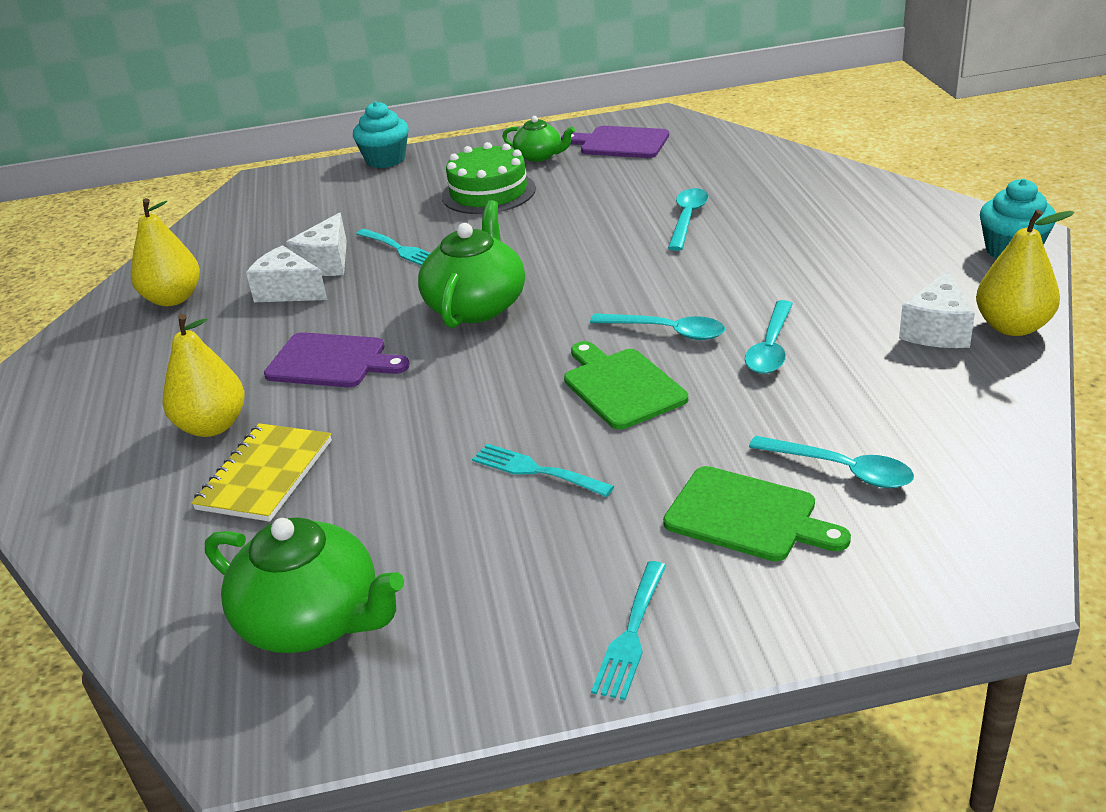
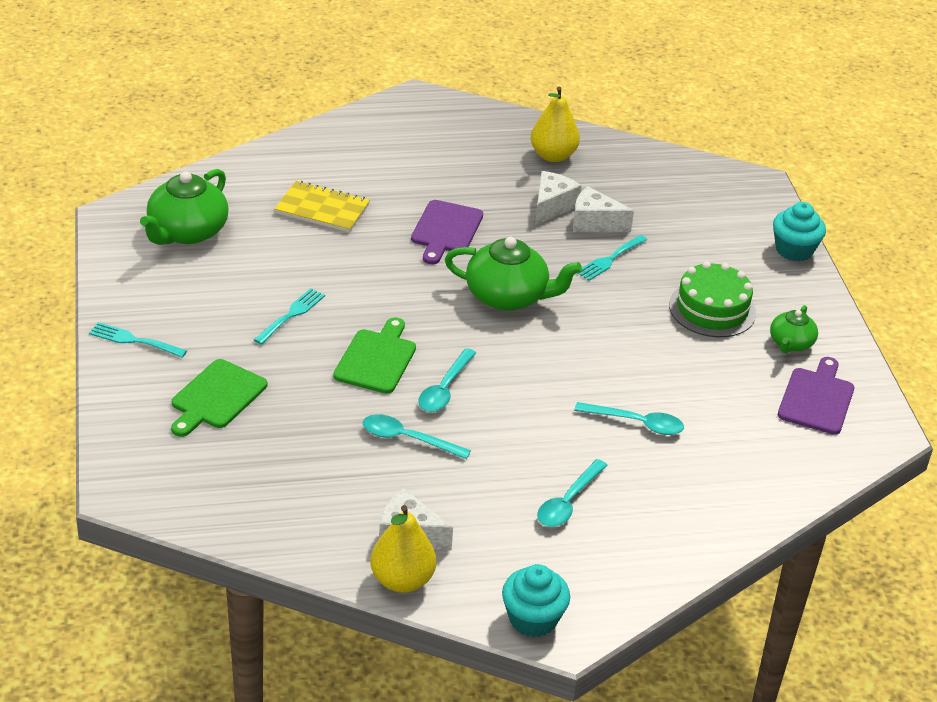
camera: 85 degrees right, 5 degrees up
yellow pear [163,314,245,437] -> none
green cutting board [564,341,688,429] -> green cutting board turned 45 degrees counterclockwise [333,317,416,394]
turquoise spoon [749,436,914,488] -> turquoise spoon moved to [537,459,608,527]

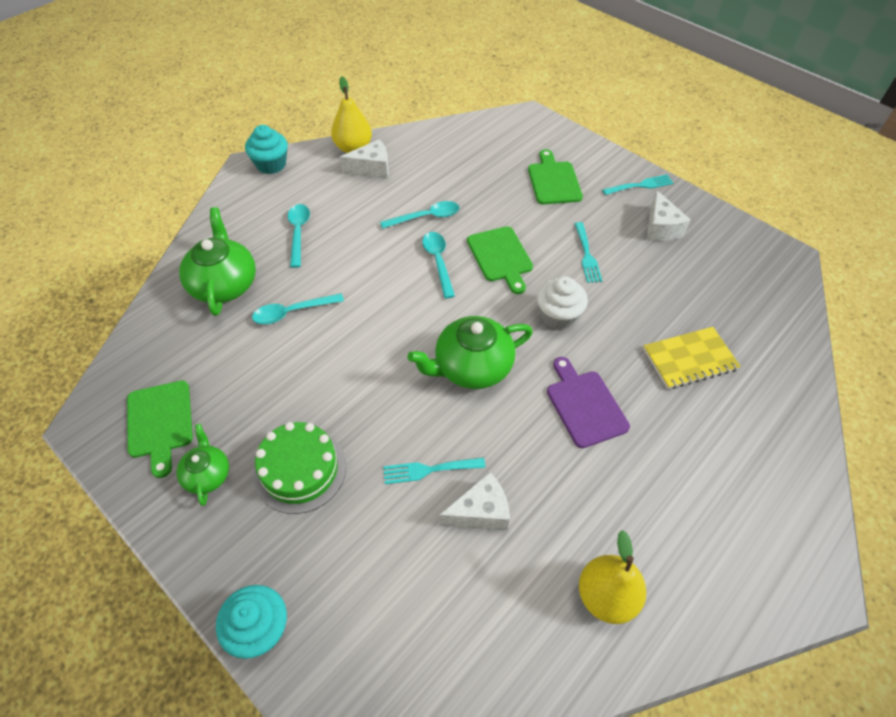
camera: 145 degrees right, 15 degrees up
green teapot [140,169,229,245] -> green teapot moved to [179,207,256,316]
white cheese [535,171,582,225] -> white cheese moved to [647,190,691,241]
turquoise fork [577,235,647,281] -> turquoise fork turned 105 degrees counterclockwise [383,457,486,484]
purple cutting board [778,357,854,435] -> green cutting board [127,381,193,478]
none -> white cupcake [537,276,588,329]

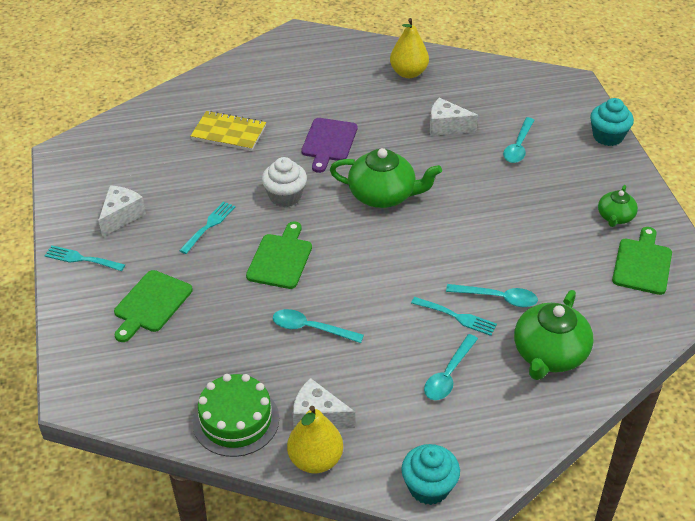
camera: 145 degrees left, 10 degrees down
green cake [254,422,346,514] -> green cake moved to [193,374,279,457]
turquoise fork [383,457,486,484] -> turquoise fork moved to [411,297,497,336]
turquoise spoon [422,232,455,298] -> turquoise spoon moved to [503,117,534,163]

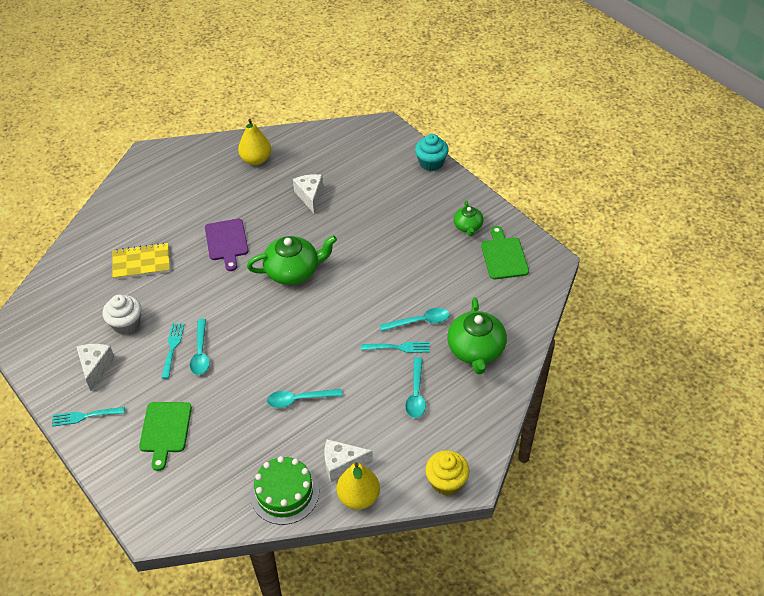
camera: 25 degrees left, 5 degrees up
green cutting board [246,222,312,289] -> none
white cupcake [262,157,307,207] -> white cupcake moved to [102,295,141,334]
turquoise cupcake [401,444,460,505] -> yellow cupcake [425,450,469,495]
white cheese [430,98,478,136] -> white cheese turned 90 degrees clockwise [293,174,323,213]
turquoise spoon [503,117,534,163] -> turquoise spoon moved to [190,319,210,375]

